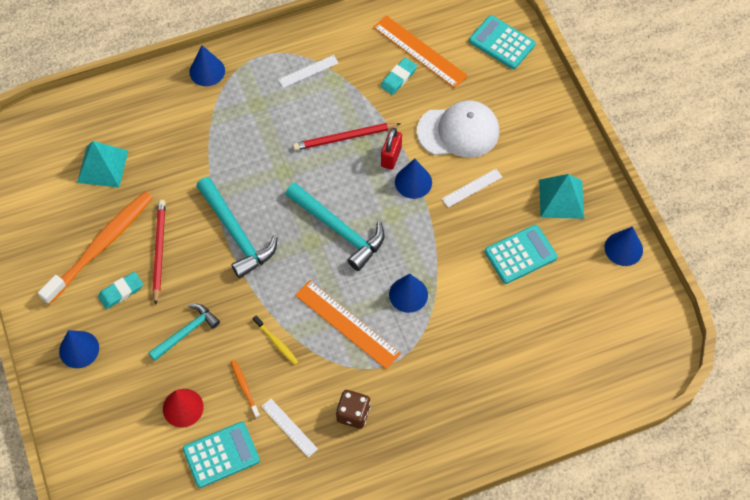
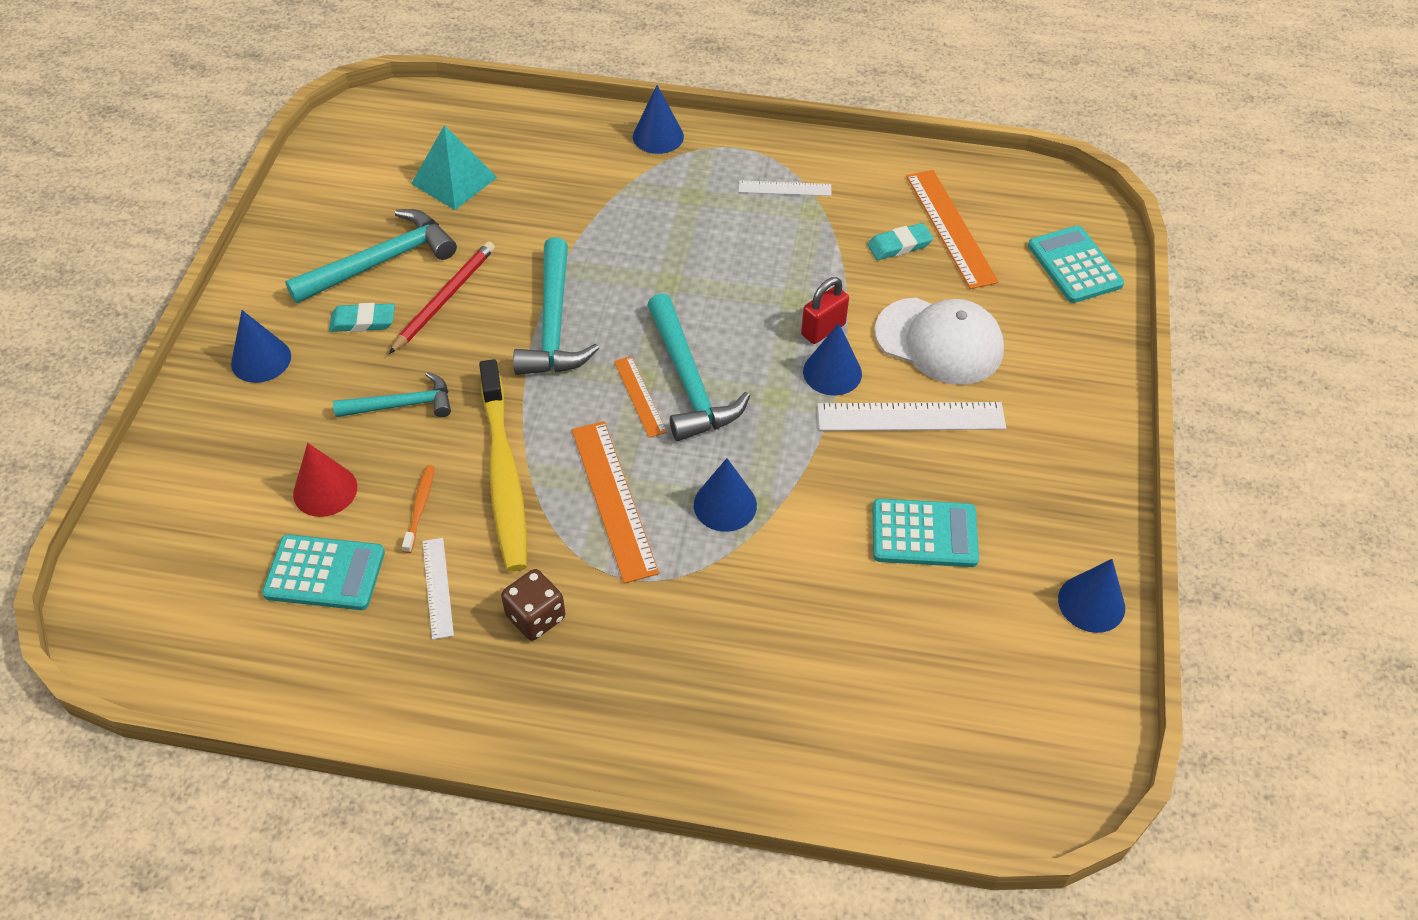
camera: 30 degrees right, 10 degrees down
orange toothbrush [38,192,153,305] -> turquoise hammer [285,209,457,303]
yellow toothbrush [253,316,298,365] -> yellow toothbrush [479,359,527,572], size x2.41
red pencil [293,123,401,151] -> none
white ruler [442,169,502,207] -> white ruler [817,402,1006,431], size x1.76
turquoise pyramid [539,174,584,219] -> none
none -> orange ruler [614,356,667,438]

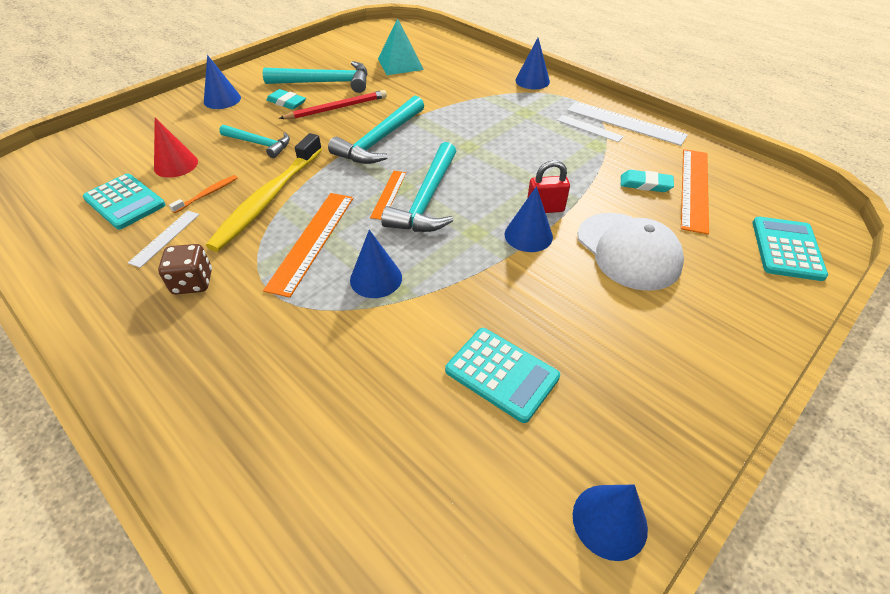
camera: 35 degrees right, 5 degrees down
white ruler [817,402,1006,431] -> white ruler moved to [567,101,688,146]

